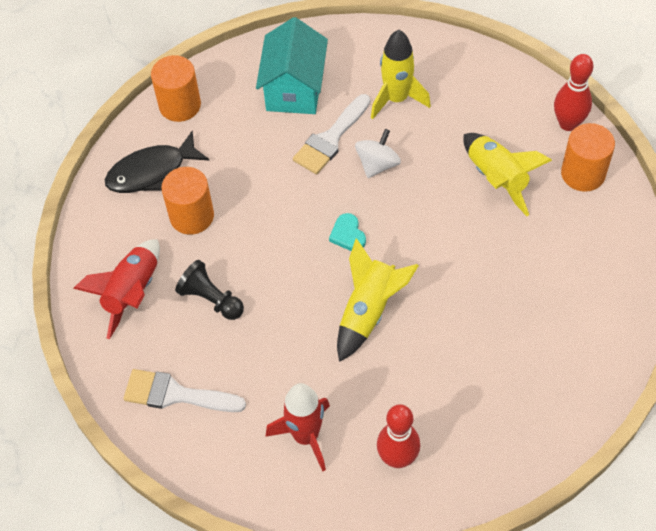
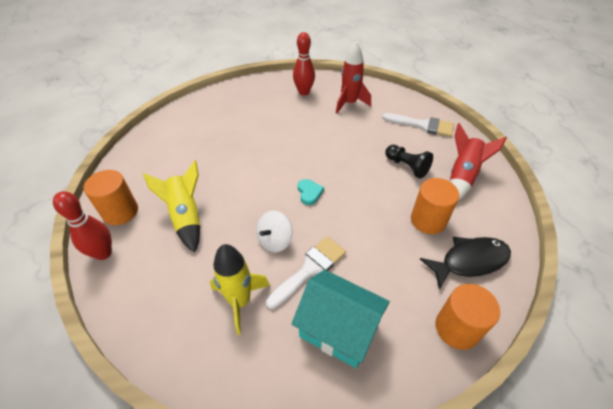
camera: 175 degrees left, 10 degrees down
turquoise house [256,17,328,114] -> turquoise house turned 75 degrees counterclockwise [291,270,390,368]
yellow rocket [337,238,419,362] -> none

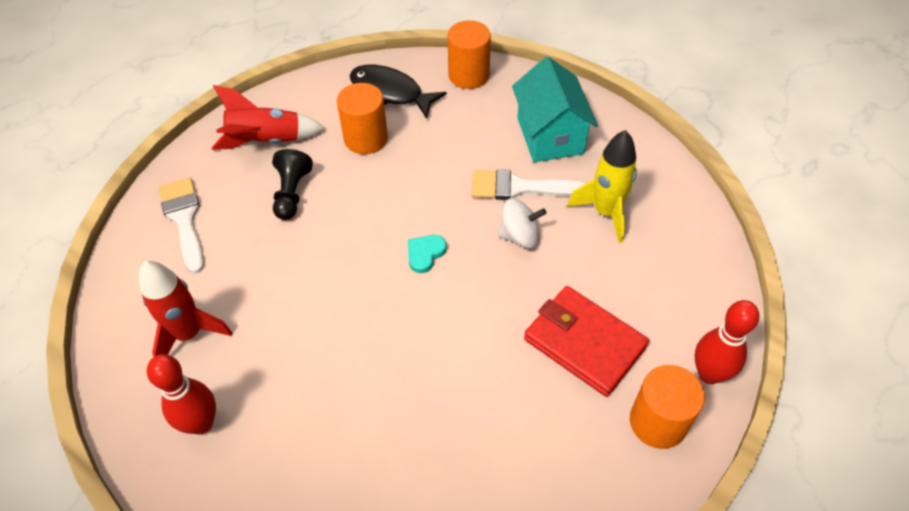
camera: 130 degrees left, 5 degrees up
yellow rocket [143,160,200,253] -> red wallet [524,286,649,397]

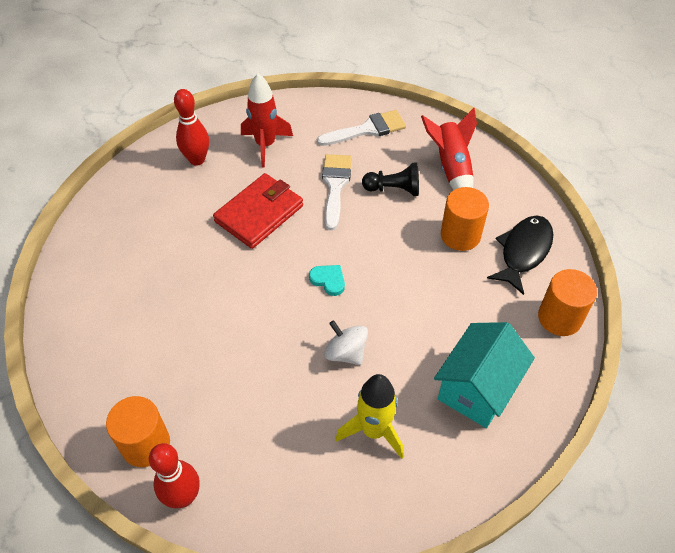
camera: 90 degrees right, 0 degrees up
white brush [471,169,586,200] -> white brush moved to [322,154,352,230]
white spinning top [498,198,546,249] -> white spinning top turned 135 degrees clockwise [324,320,368,365]
turquoise house [512,57,598,162] -> turquoise house turned 45 degrees counterclockwise [434,322,535,428]
red wallet [524,286,649,397] -> red wallet moved to [213,173,303,249]

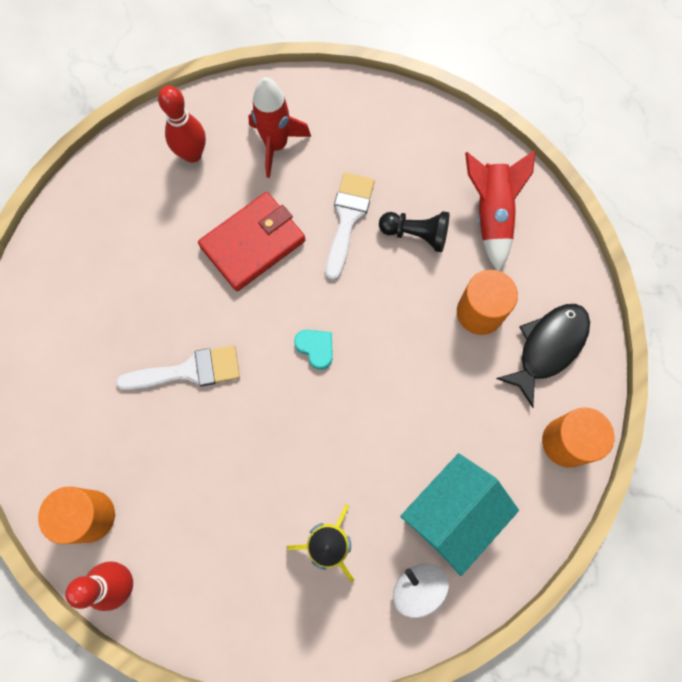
camera: 10 degrees right, 20 degrees up
white brush [317,110,406,146] -> white brush moved to [116,345,240,390]
white spinning top [324,320,368,365] -> white spinning top moved to [393,564,449,618]

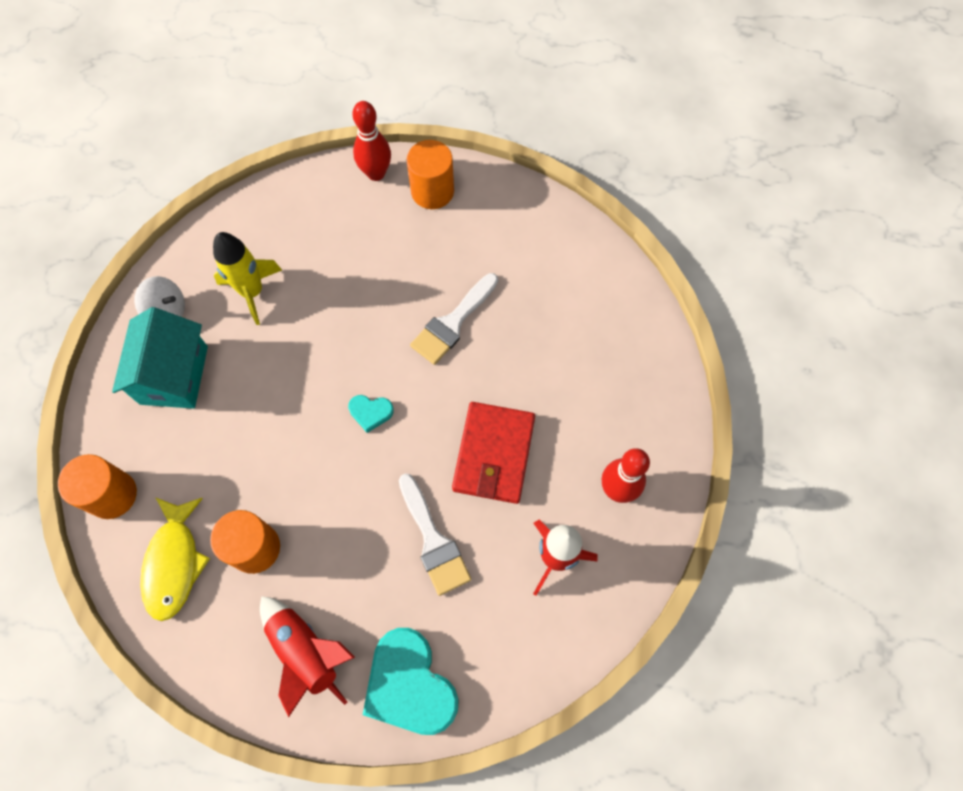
camera: 140 degrees right, 5 degrees down
black pawn [379,211,449,252] -> none
black fish [496,304,590,408] -> yellow fish [140,497,210,621]
none -> turquoise heart [363,628,459,735]

